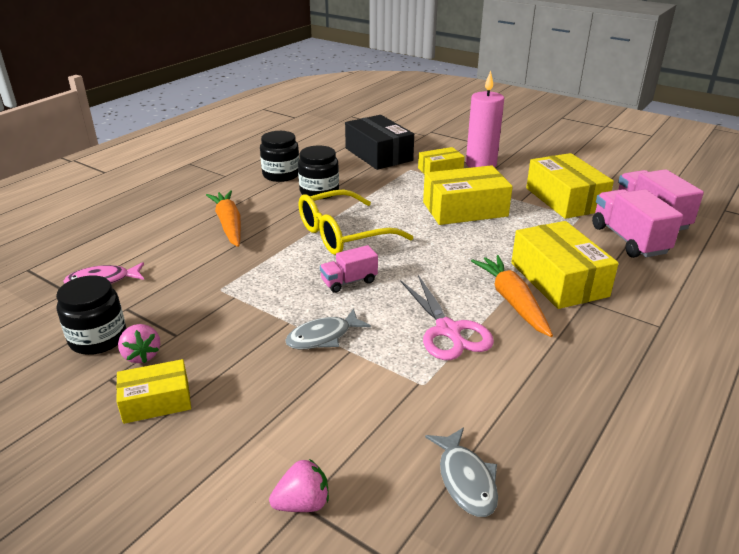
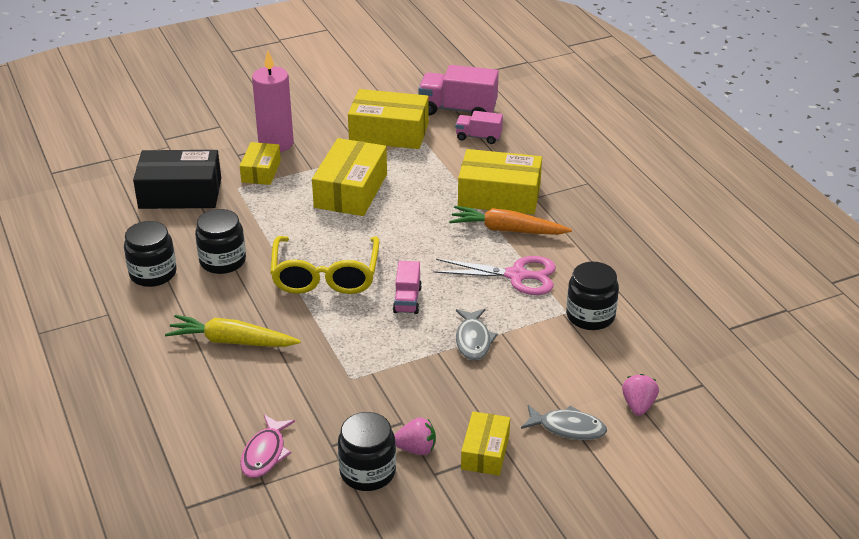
camera: 60 degrees left, 5 degrees up
orange carrot [206,190,241,247] -> yellow carrot [165,315,301,347]
grey fish [425,427,498,517] -> grey fish moved to [521,405,607,440]
pink truck [592,189,683,258] -> pink truck [455,111,503,144], size x0.58
none -> black jar [566,262,619,330]

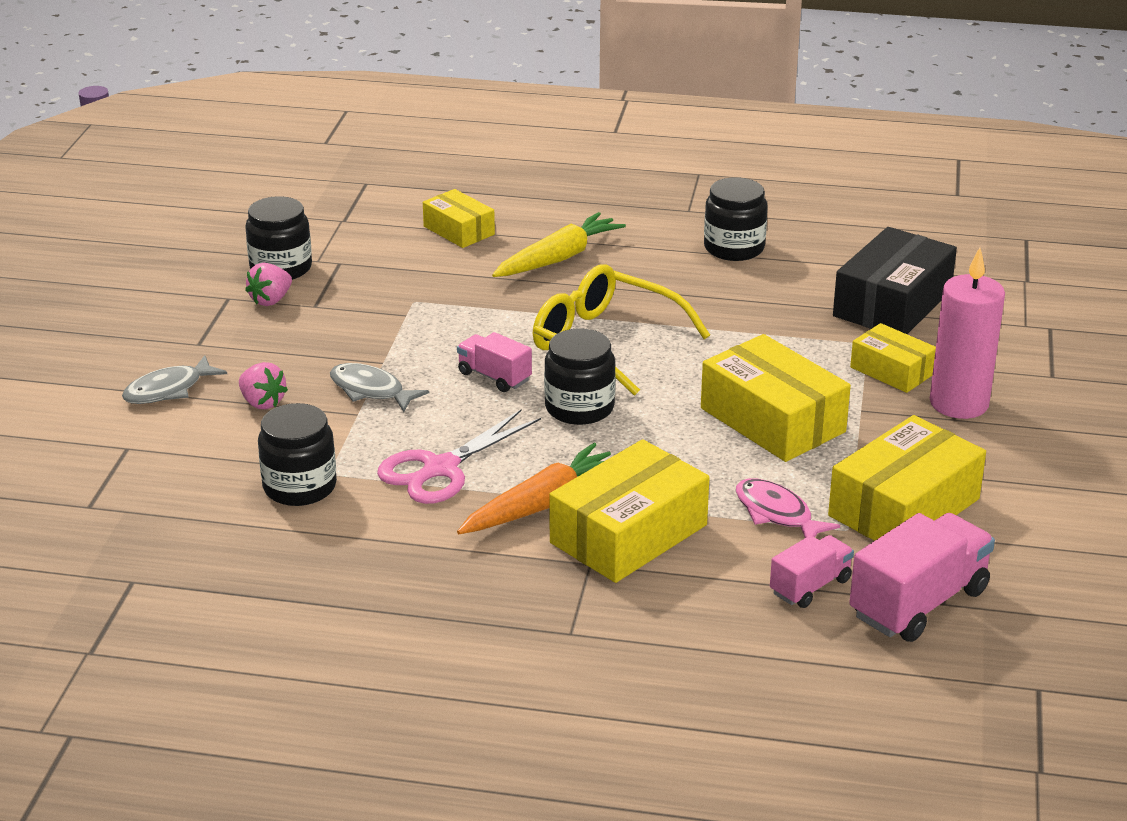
camera: 125 degrees right, 5 degrees down
black jar [195,209,246,274] -> black jar moved to [544,328,616,425]
pink fish [240,415,295,478] -> pink fish moved to [736,478,840,538]
yellow box [461,411,510,476] -> yellow box moved to [423,189,495,248]
pink strawberry [622,374,659,416] -> pink strawberry moved to [239,362,288,409]

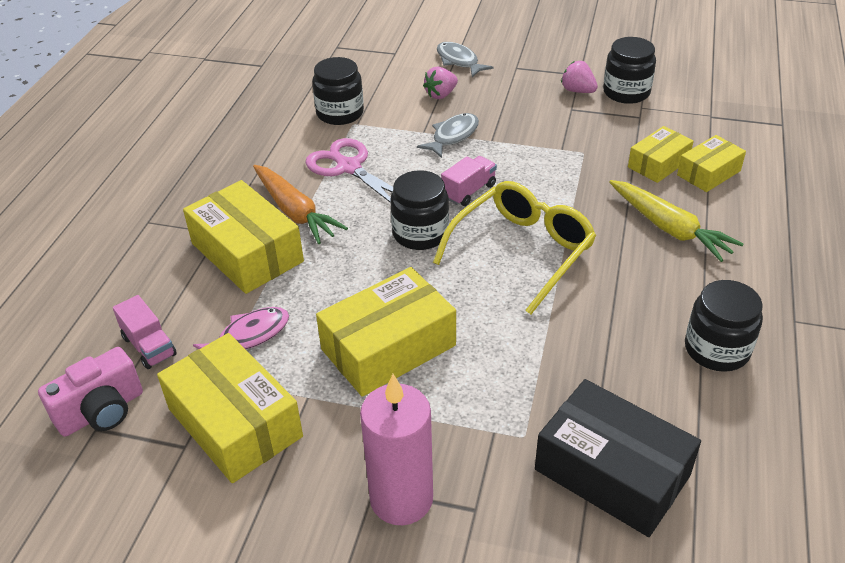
camera: 95 degrees right, 10 degrees up
pink truck [849,513,995,642] -> pink camera [38,347,143,437]
yellow box [850,323,936,393] -> yellow box moved to [628,126,694,183]

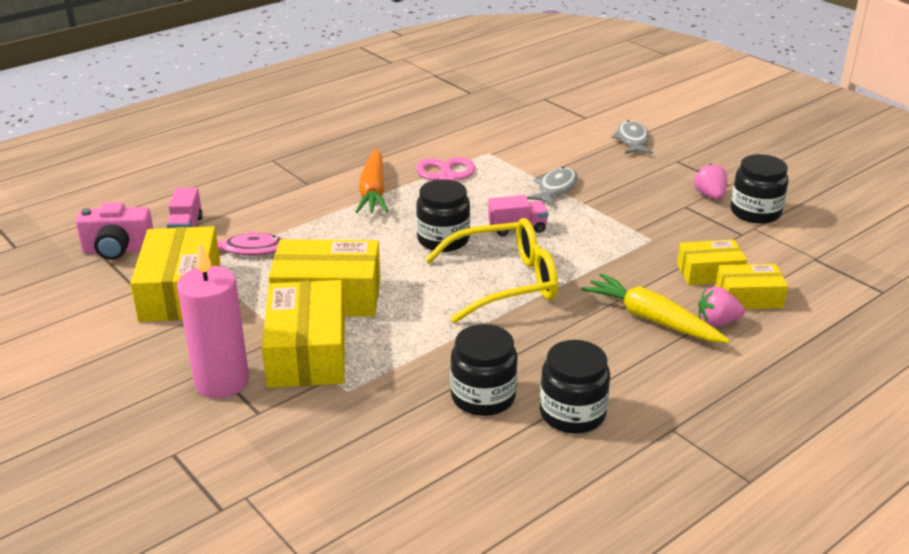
camera: 35 degrees right, 10 degrees down
yellow box [183,180,304,294] -> yellow box moved to [262,280,345,388]
black jar [312,57,364,125] -> black jar moved to [450,324,518,416]
grey fish [417,113,479,158] -> grey fish turned 45 degrees counterclockwise [526,167,578,206]
pink strawberry [423,67,458,99] -> pink strawberry moved to [698,286,745,327]
black box [535,379,701,537] -> none
yellow carrot [609,180,744,262] -> yellow carrot turned 135 degrees clockwise [581,273,730,343]

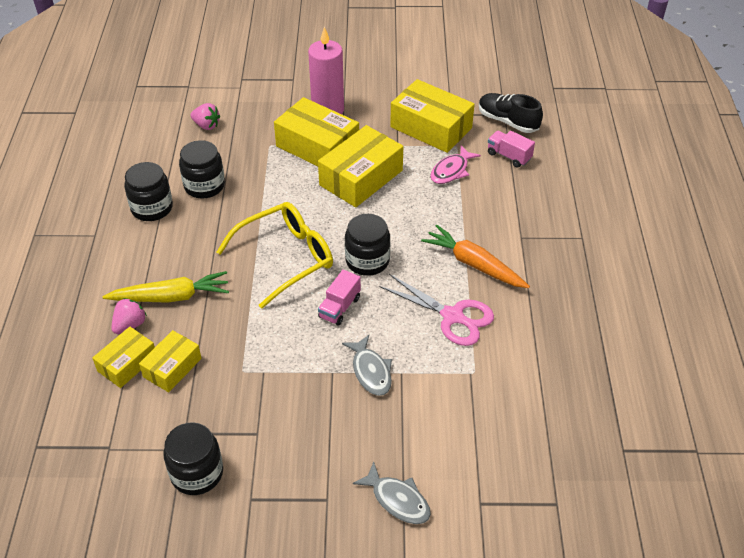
camera: 130 degrees right, 15 degrees up
pink camera [75,202,153,260] -> black shoe [479,93,543,133]
yellow glasses [425,218,558,323] -> yellow glasses turned 150 degrees counterclockwise [217,202,333,309]
pink strawberry [694,163,727,200] -> pink strawberry moved to [190,103,220,130]

